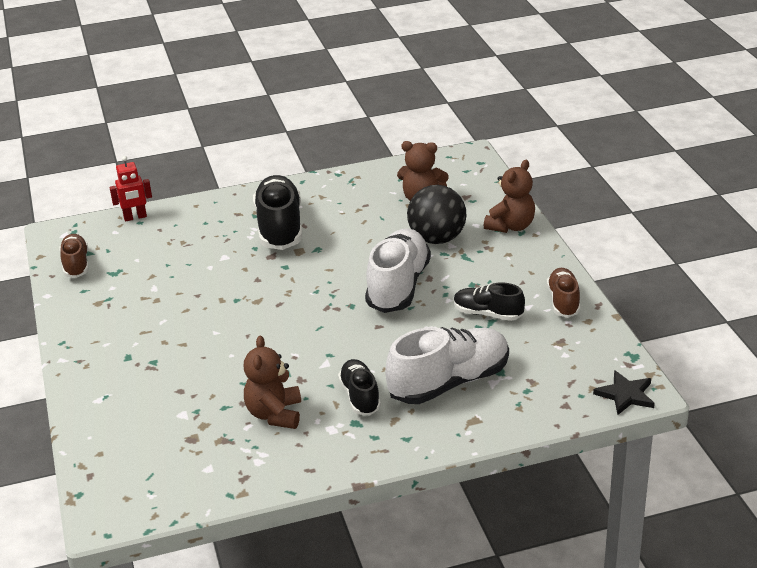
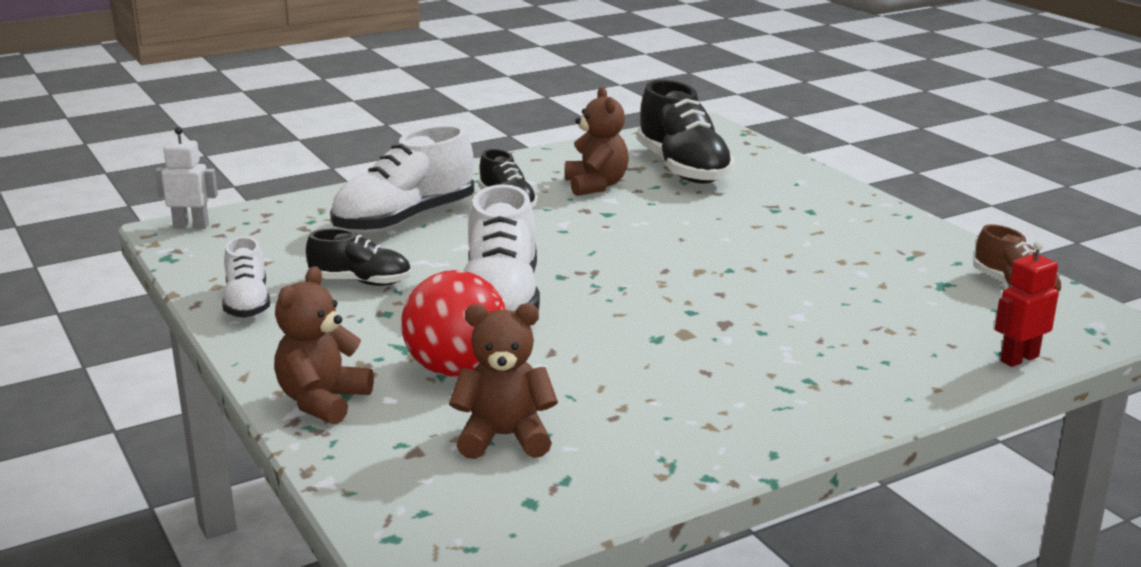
camera: 165 degrees right, 10 degrees down
black shoe [253,175,302,250] -> black shoe moved to [637,80,735,184]
black ball [407,185,466,244] -> red ball [401,270,506,376]
brown shoe [547,268,580,318] -> white shoe [222,237,270,318]
black star [593,370,655,415] -> white robot [155,127,218,229]

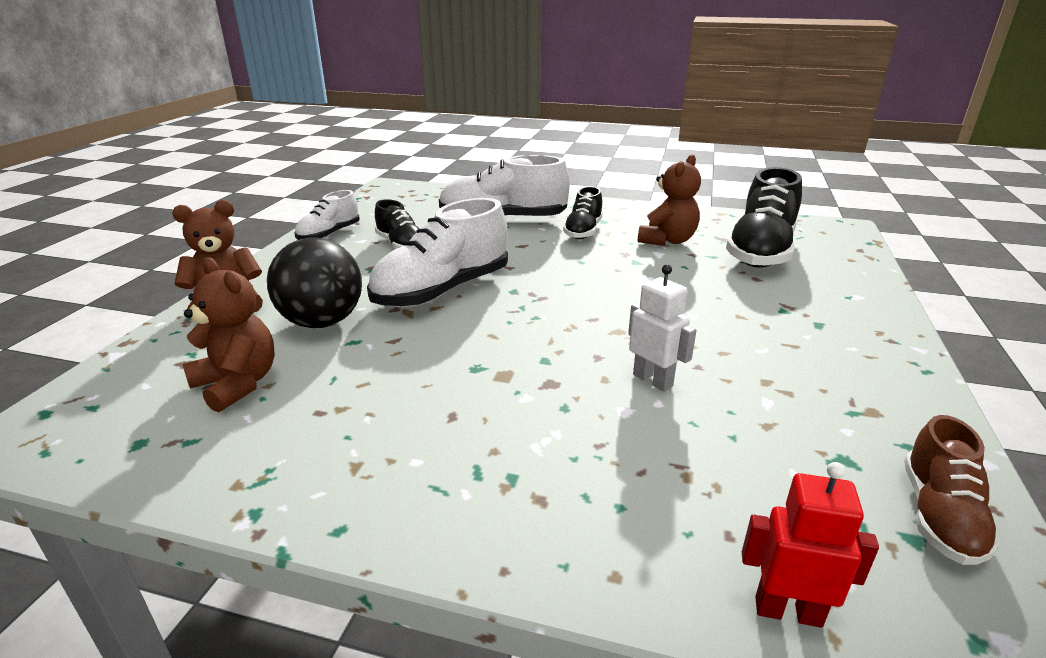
camera: 45 degrees right, 5 degrees up
white robot [155,127,218,229] -> white robot moved to [628,264,697,392]
red ball [401,270,506,376] -> black ball [267,237,362,328]

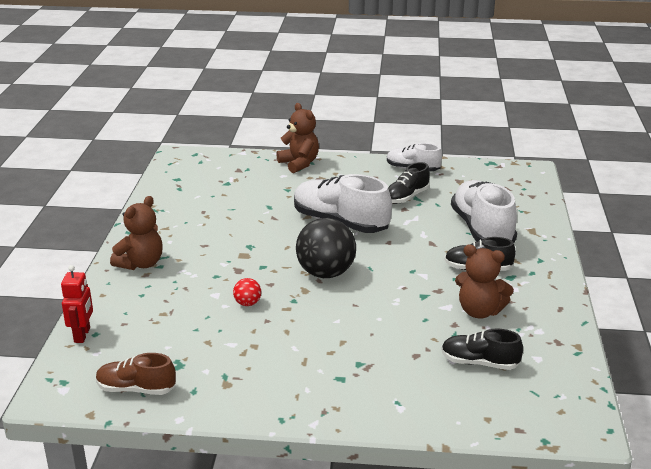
camera: 80 degrees right, 0 degrees up
brown teddy bear [183,257,275,413] -> brown teddy bear moved to [110,196,163,270]
black ball [267,237,362,328] -> black ball moved to [296,218,356,278]
white robot [628,264,697,392] -> red ball [233,278,261,306]
black shoe [726,167,802,268] -> black shoe [441,328,523,370], size x0.57

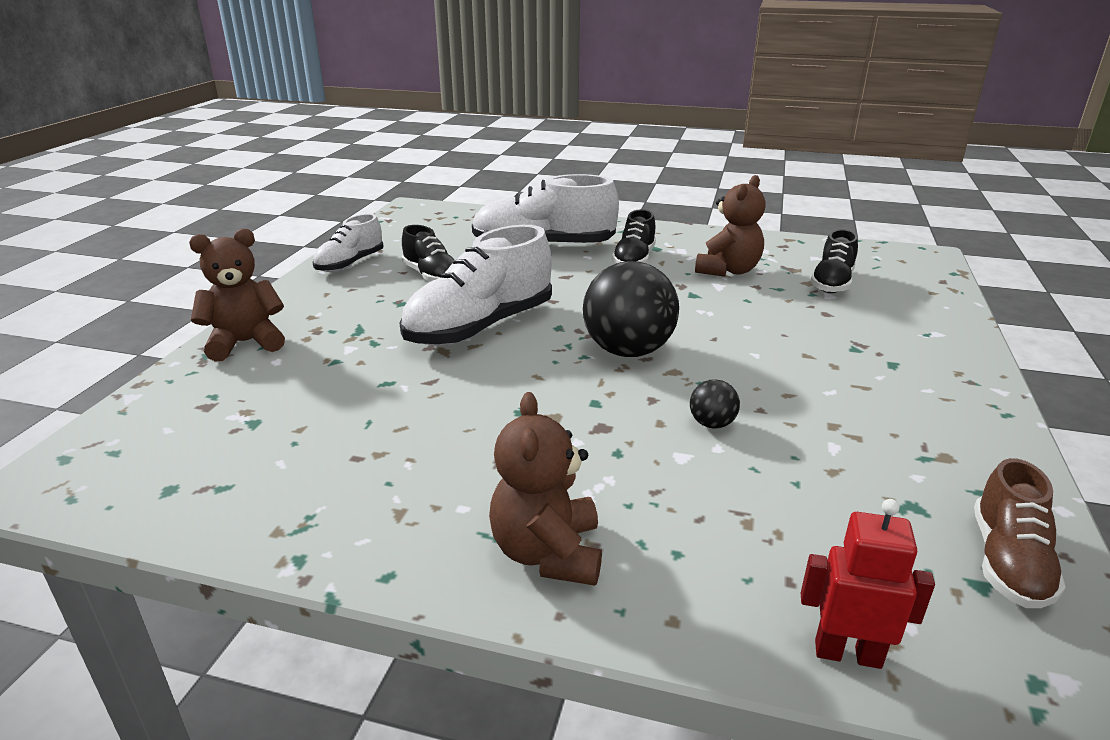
camera: 80 degrees left, 0 degrees up
brown teddy bear [110,196,163,270] -> brown teddy bear turned 135 degrees counterclockwise [489,392,602,586]
red ball [233,278,261,306] -> black ball [690,379,740,429]

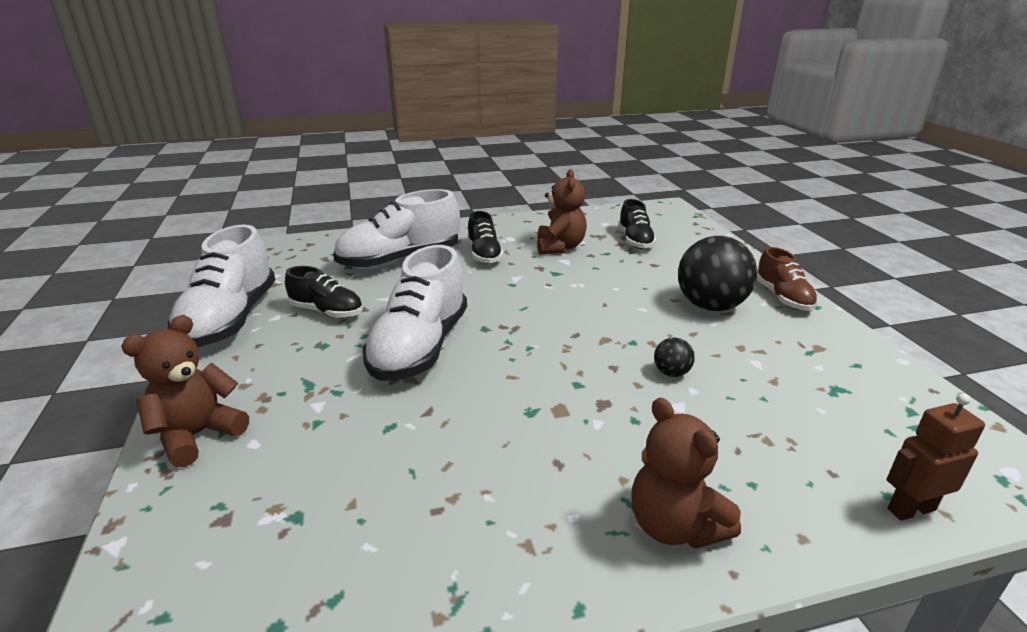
camera: 30 degrees left, 0 degrees up
white shoe [313,214,384,272] -> white shoe [168,225,275,347], size x1.76
black ball [583,261,679,357] -> black ball moved to [678,236,757,311]
red robot [801,499,935,669] -> brown robot [887,393,985,521]
brown shoe [974,458,1066,608] -> brown shoe moved to [757,247,818,311]

